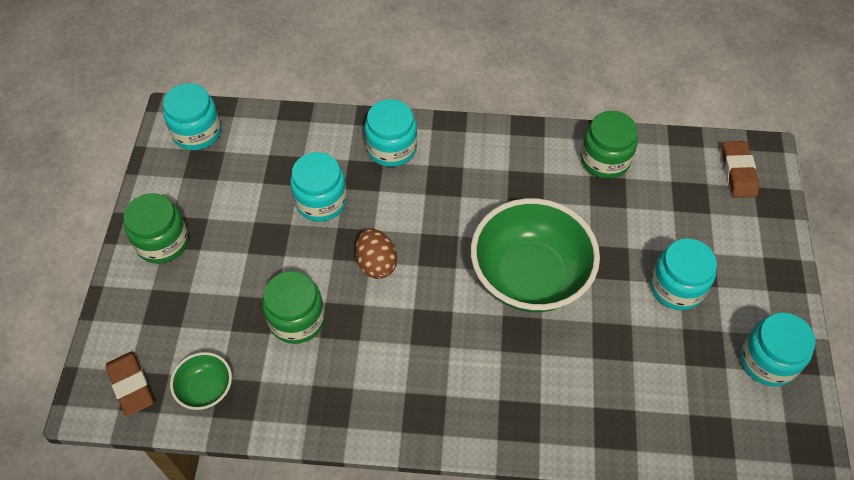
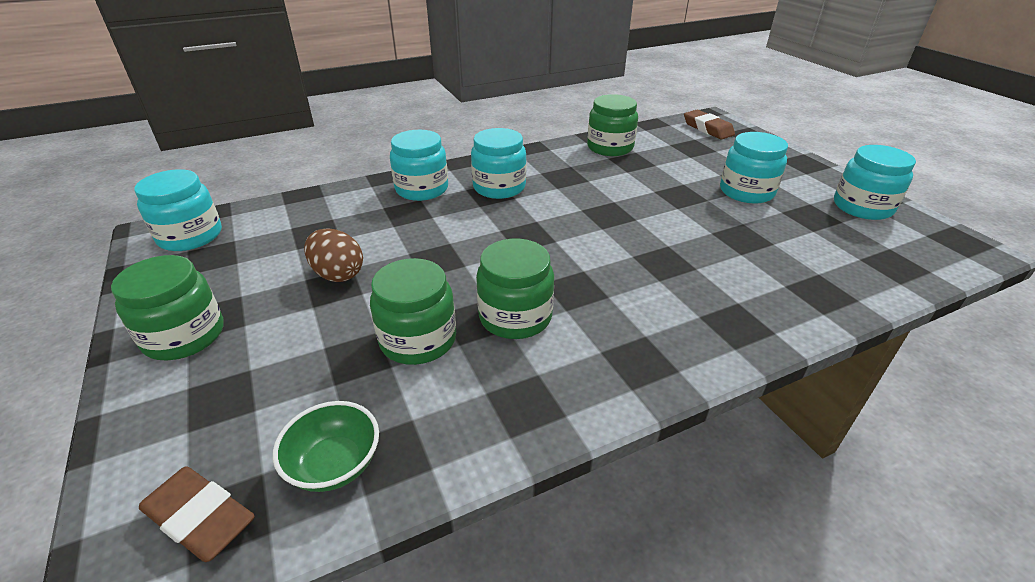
camera: 30 degrees left, 20 degrees down
turquoise jar [290,152,347,221] -> turquoise jar moved to [471,128,526,199]
brown egg [356,228,397,279] -> brown egg moved to [304,229,363,282]
green bowl [471,198,600,312] -> none
none -> green jar [476,239,554,339]

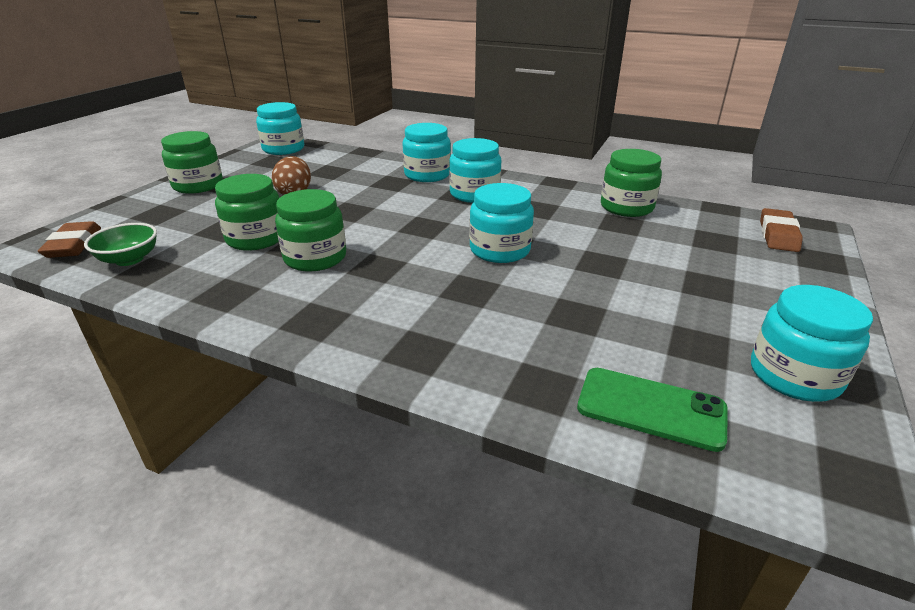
camera: 50 degrees right, 5 degrees down
turquoise jar [720,132,788,204] -> turquoise jar moved to [469,183,534,263]
none -> green phone [577,368,728,452]

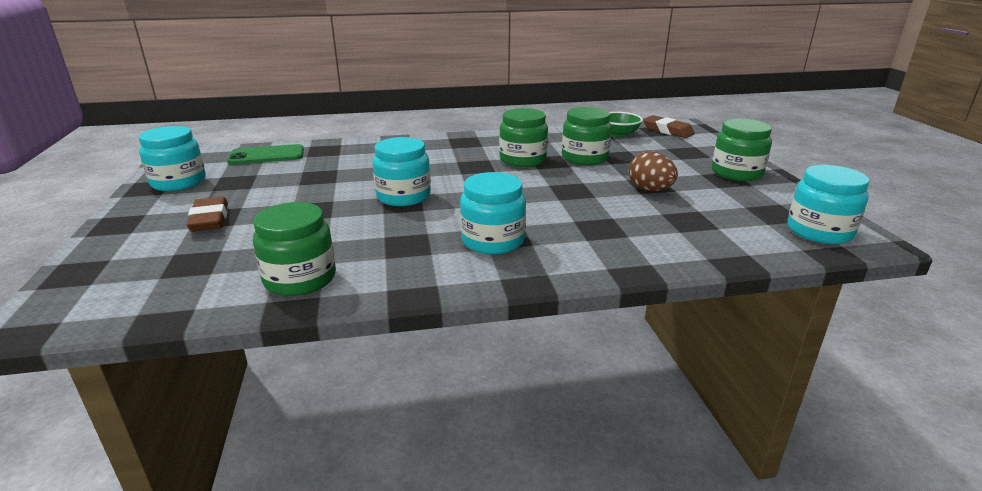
camera: 145 degrees right, 5 degrees down
turquoise jar [402,123,451,182] -> none
brown eraser [760,208,803,252] -> brown eraser moved to [187,196,228,232]

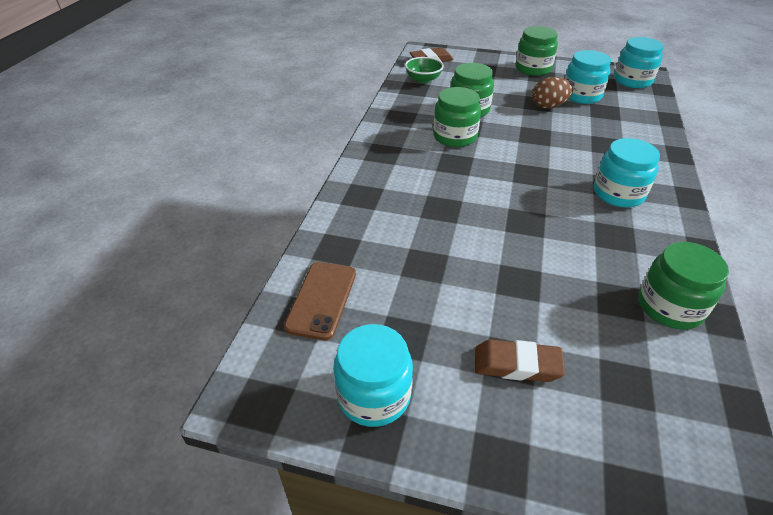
camera: 65 degrees left, 15 degrees up
green phone [227,144,304,164] -> brown phone [284,262,356,340]
turquoise jar [372,137,431,206] -> turquoise jar moved to [565,50,611,104]

